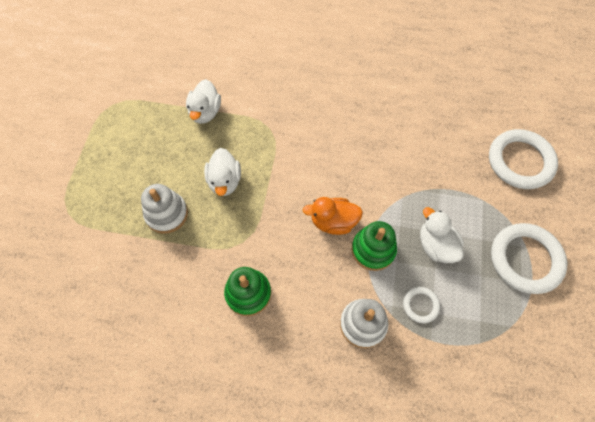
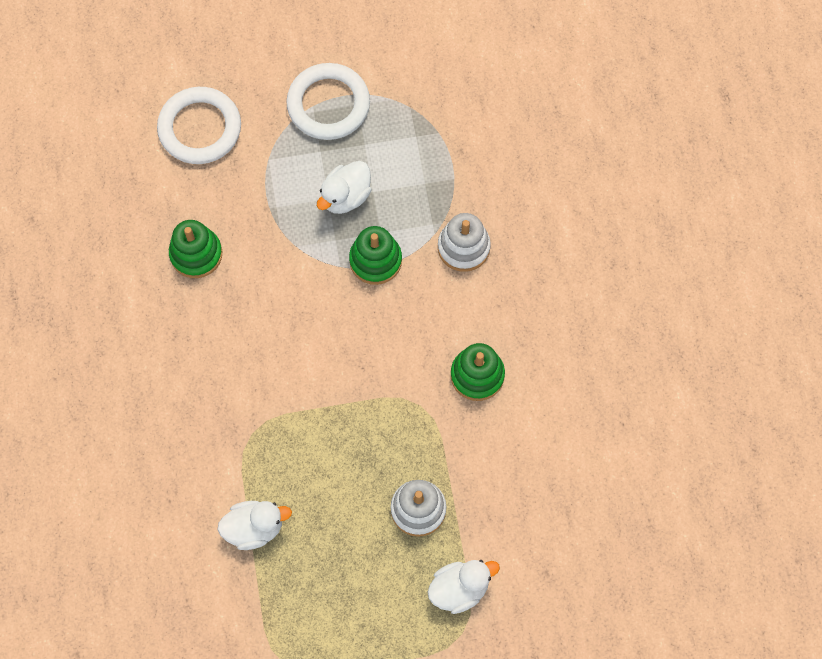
camera: 110 degrees left, 5 degrees up
white duck [204,148,241,196] -> white duck moved to [428,560,500,614]
orange duck [302,197,363,235] -> none
white ring [403,287,440,323] -> none
none -> green stacking toy [169,220,222,278]

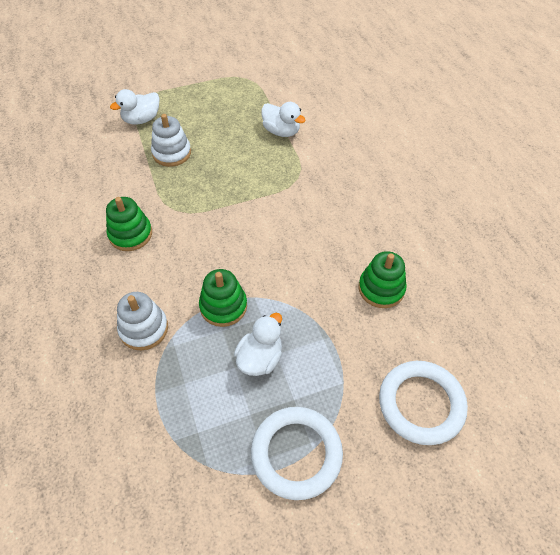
camera: 170 degrees right, 15 degrees down
white duck [217,501,292,550] -> white duck turned 120 degrees counterclockwise [261,102,305,137]

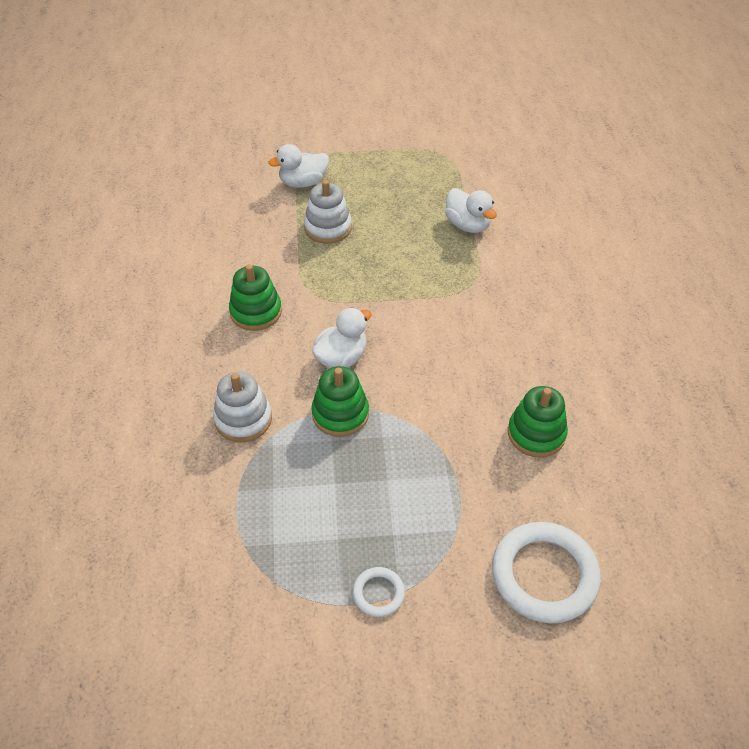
camera: 15 degrees right, 5 degrees down
white duck [234,313,282,376] -> white duck moved to [312,308,372,368]
white ring [251,407,343,500] -> white ring [353,567,405,617], size x0.48

